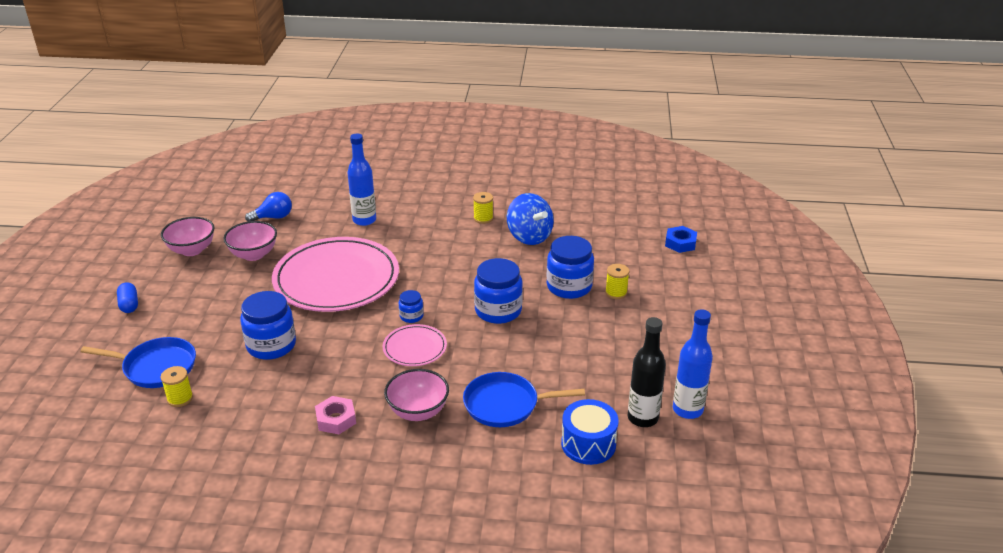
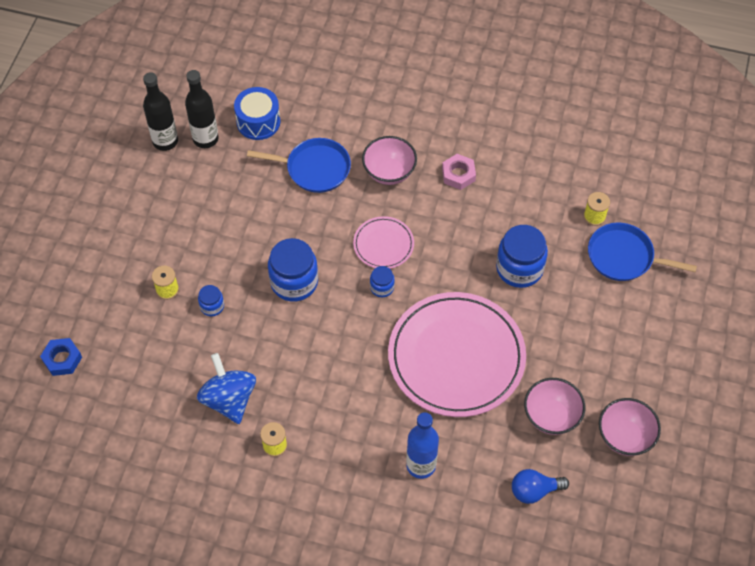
camera: 170 degrees left, 25 degrees up
blue capsule [117,282,138,313] -> none
blue jar [546,236,594,299] -> blue jar [198,285,224,316], size x0.50
blue bottle [673,309,713,419] -> black bottle [143,72,178,151]

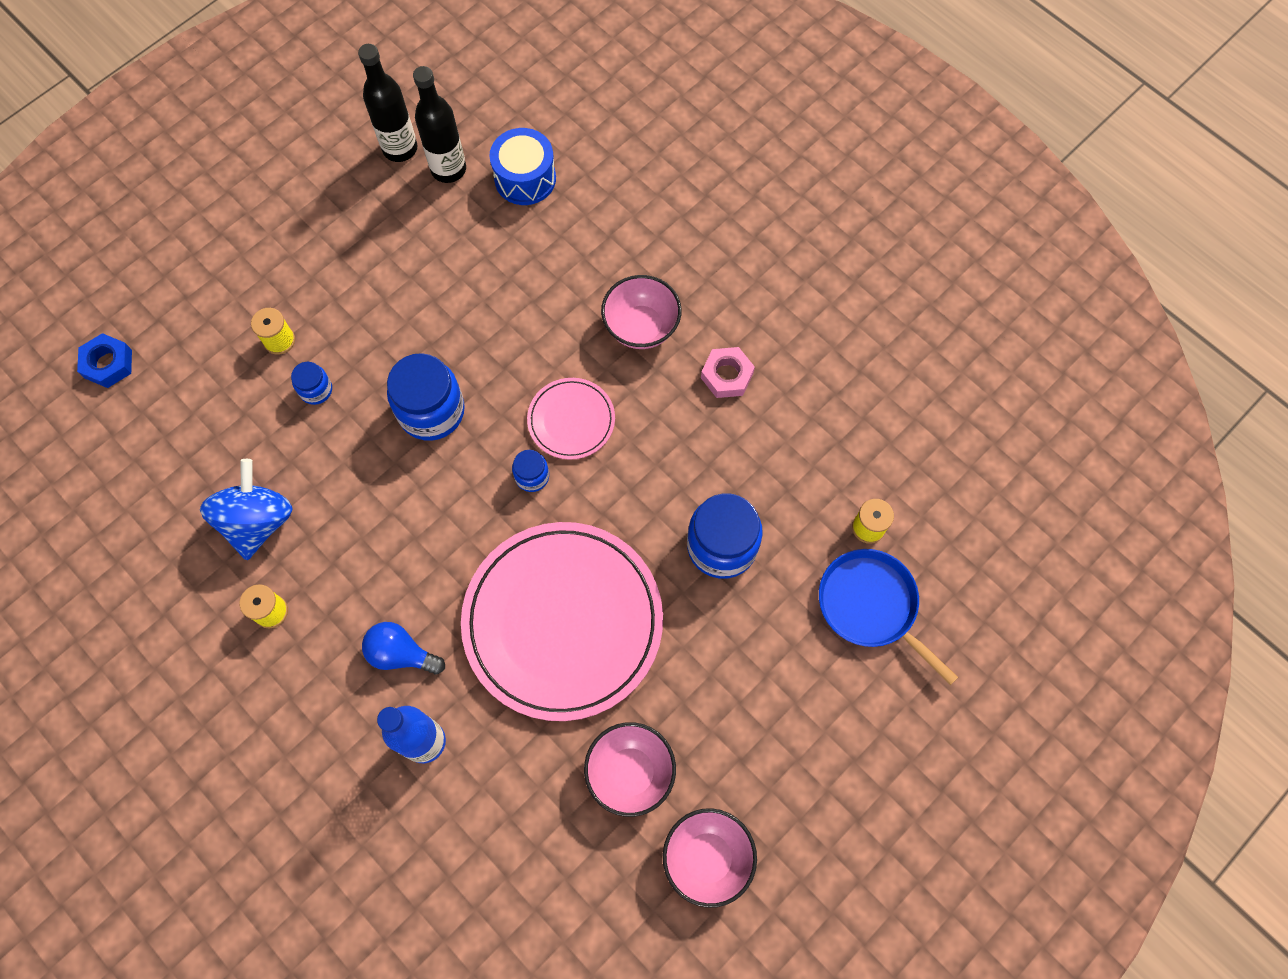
camera: 30 degrees right, 10 degrees up
blue pan [247,138,351,193] -> none
blue light bulb [512,469,569,504] -> blue light bulb moved to [362,622,445,675]

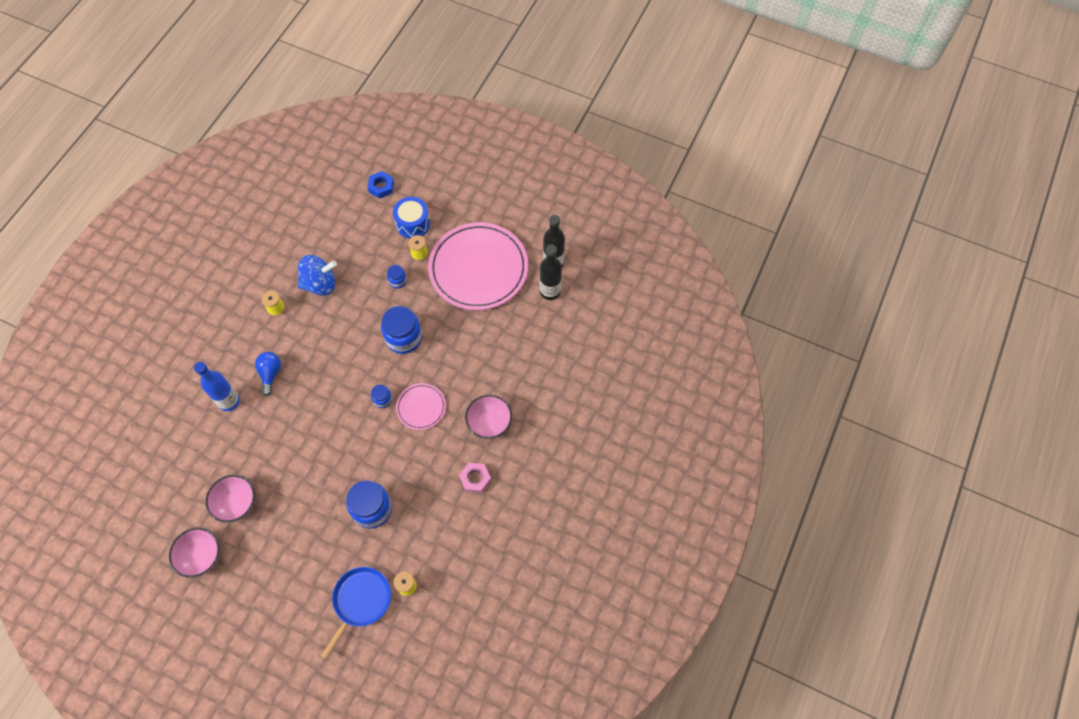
camera: 70 degrees right, 5 degrees down
pink plate [461,522,663,721] -> pink plate moved to [428,222,528,310]
blue drum [489,128,556,205] -> blue drum moved to [393,197,430,238]

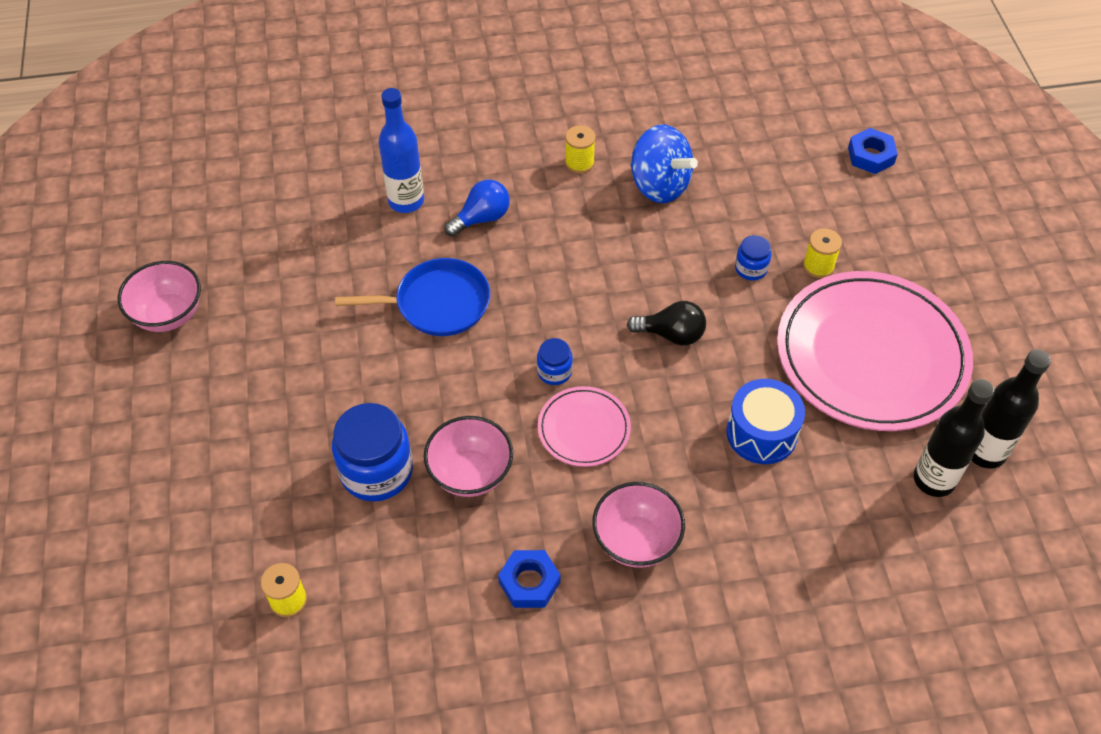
camera: 55 degrees right, 10 degrees down
pink bowl [206,475,255,522] -> pink bowl moved to [424,416,513,497]
blue pan [321,567,391,659] -> blue pan moved to [335,258,490,336]
blue jar [381,306,422,354] -> black light bulb [627,301,706,346]
blue drum [393,197,430,238] -> blue drum moved to [726,379,805,464]
pink nut [459,463,491,493] -> blue nut [498,550,561,608]

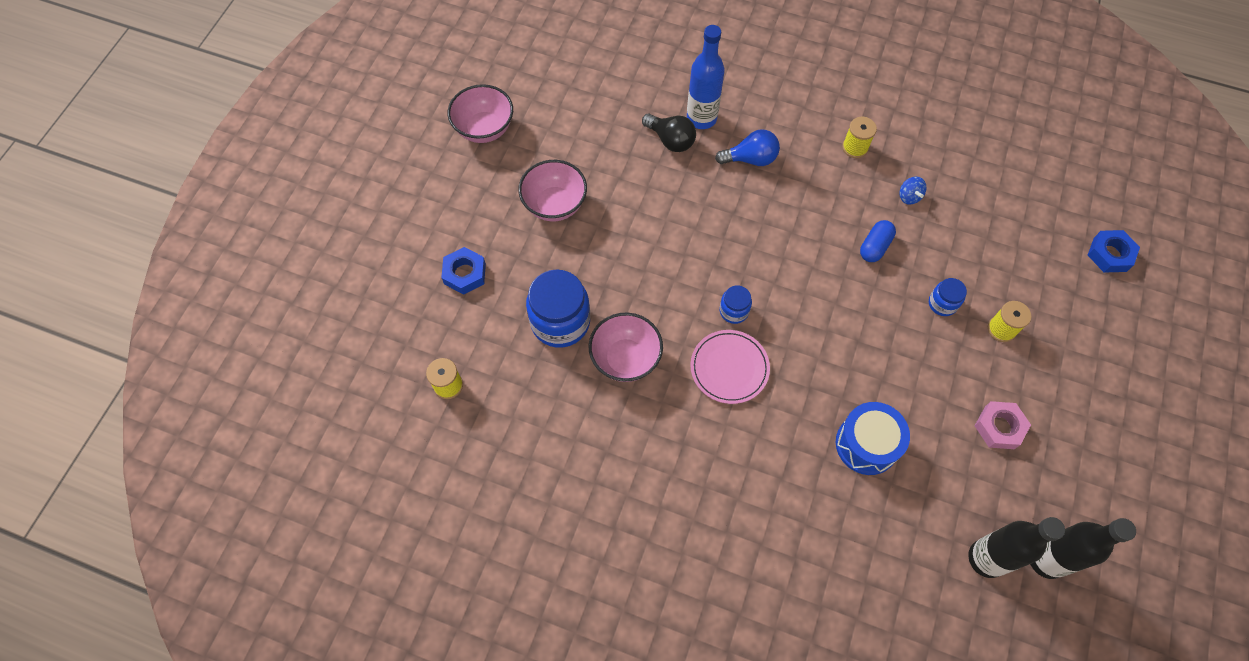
camera: 30 degrees right, 10 degrees up
blue pan [335,258,490,336] -> none
blue nut [498,550,561,608] -> blue nut moved to [441,247,486,295]
pink bowl [592,482,685,568] -> pink bowl moved to [518,160,587,221]
black light bulb [627,301,706,346] -> black light bulb moved to [642,114,696,152]
blue spinning top [630,125,698,203] -> blue spinning top [899,177,927,205], size x0.42
pink plate [777,271,973,431] -> pink nut [975,401,1031,449]
none -> blue capsule [860,220,896,262]

